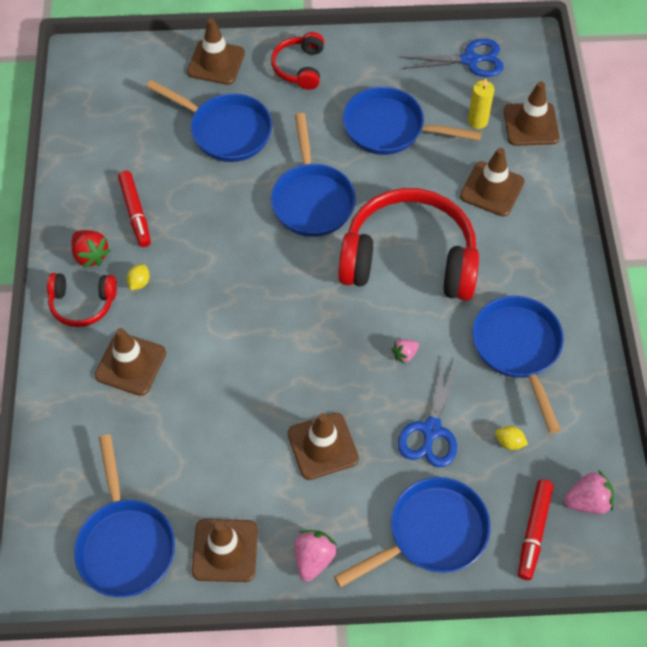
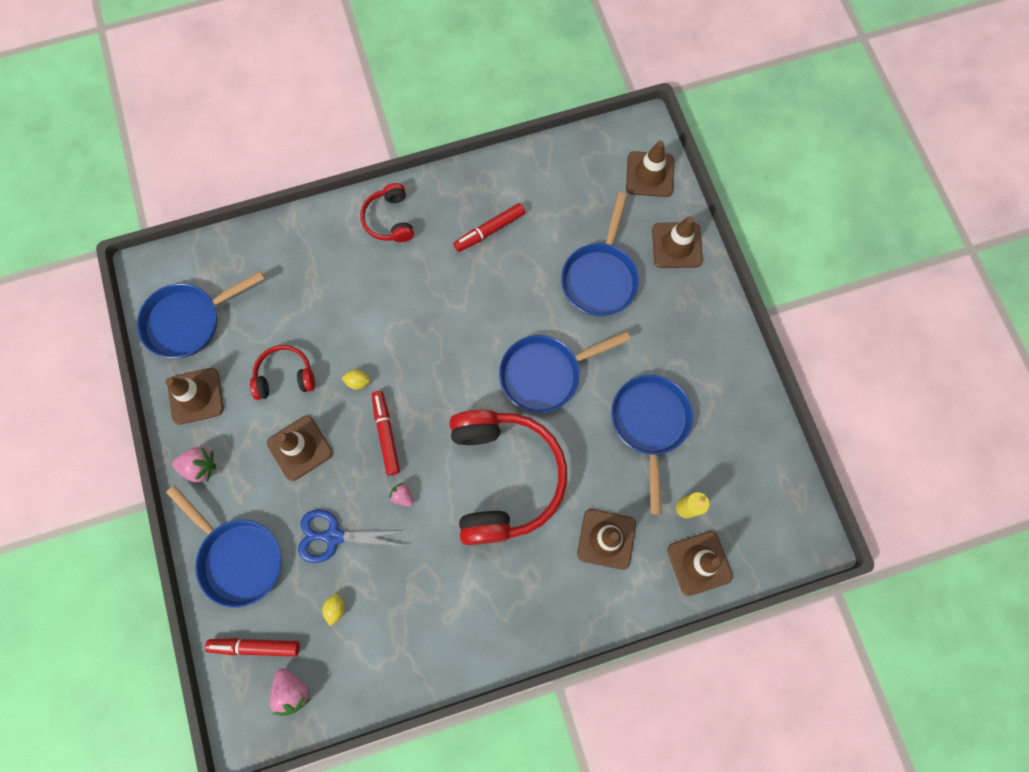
camera: 75 degrees right, 15 degrees up
red strawberry [71,230,111,268] -> none
brown traffic cone [95,328,166,396] -> brown traffic cone moved to [626,141,674,197]
yellow lemon [127,264,150,290] -> yellow lemon moved to [342,370,370,390]
red headphones [271,32,324,90] -> red headphones moved to [250,345,315,400]
blue scissors [400,39,504,77] -> none
blue pan [472,296,564,433] -> none
none -> red marker [372,391,400,475]

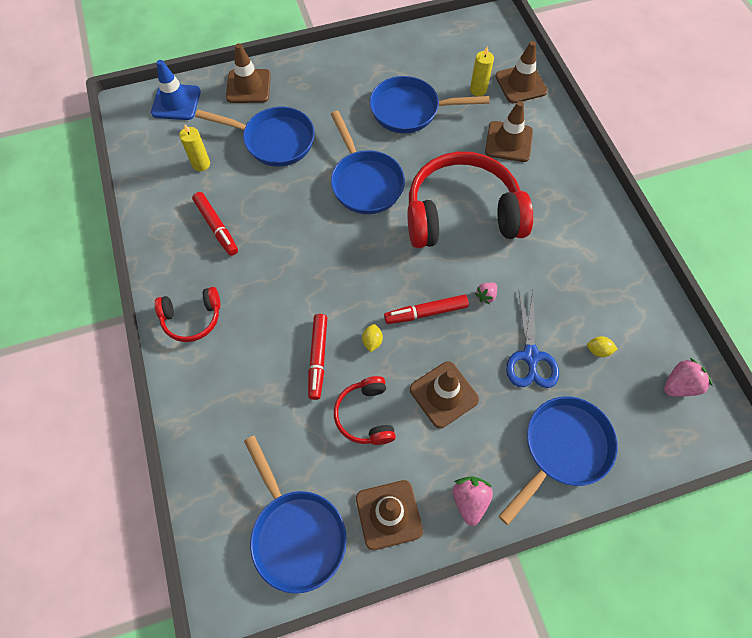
camera: 90 degrees left, 10 degrees down
red marker [205,638,300,657] -> red marker moved to [308,314,327,400]
brown traffic cone [626,141,674,197] -> blue traffic cone [151,60,201,120]
none -> yellow candle [179,125,210,171]

